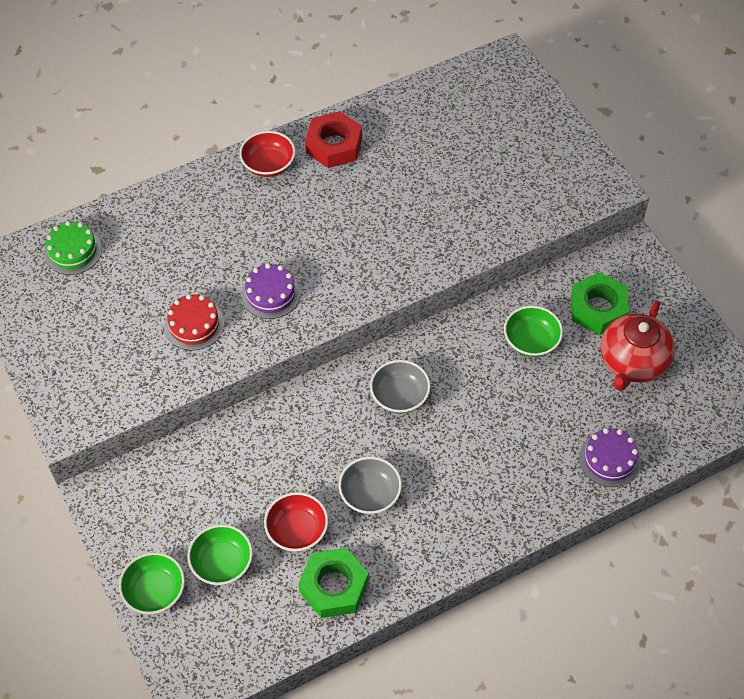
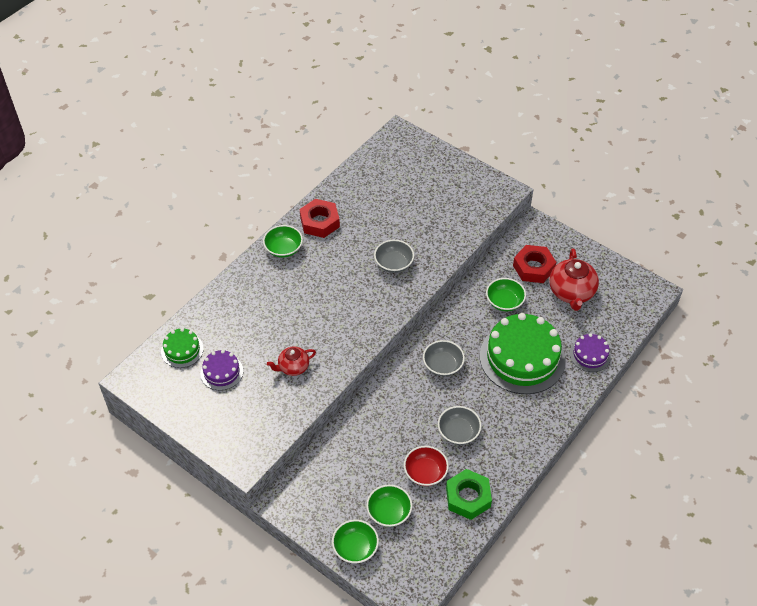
camera: 25 degrees left, 5 degrees down
red cake [164,294,224,350] -> red teapot [267,346,316,376]
red bowl [239,131,295,177] -> green bowl [263,225,303,258]
purple cake [241,263,300,319] -> purple cake moved to [200,350,243,390]
green nut [571,272,629,335] -> red nut [513,245,556,283]
none -> grey bowl [374,240,414,273]
none -> green cake [480,313,566,394]

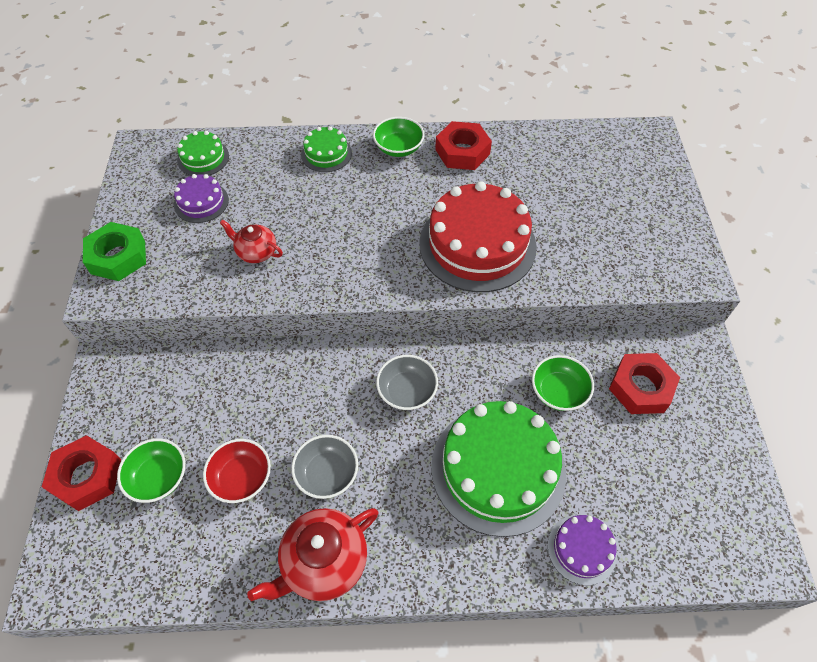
camera: 50 degrees right, 5 degrees up
green bowl [332,520,379,563] -> red nut [42,435,121,511]
grey bowl [374,240,414,273] -> red cake [419,181,537,292]
green nut [446,469,492,520] -> green nut moved to [83,222,146,281]
red teapot [549,248,599,311] -> red teapot moved to [247,508,378,601]
none -> green cake [301,126,352,172]

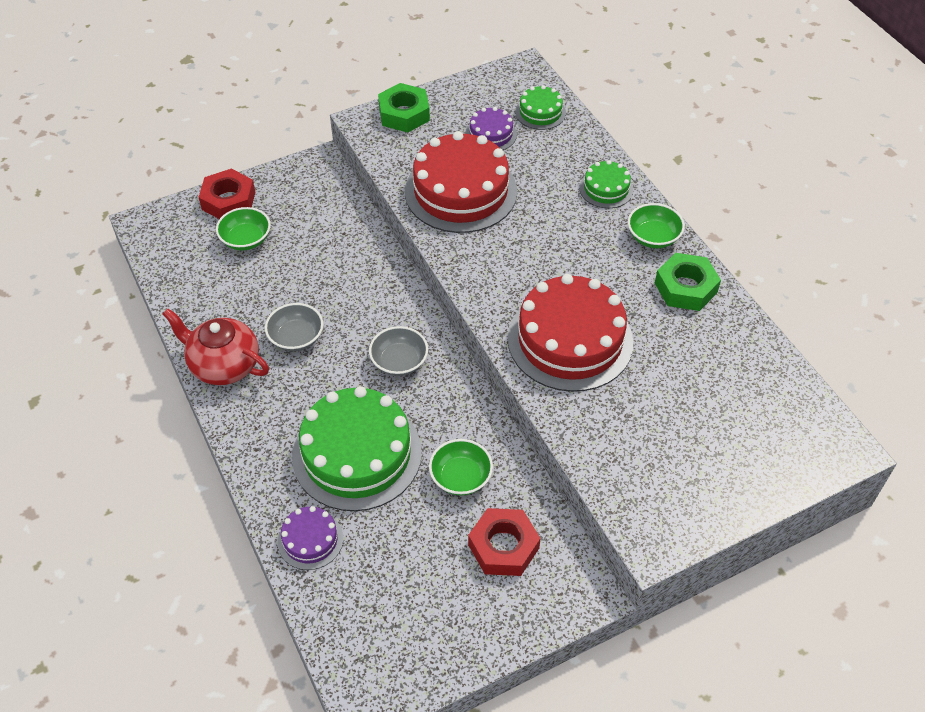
camera: 65 degrees right, 5 degrees down
red bowl [203,439,271,503] -> none
red teapot [220,220,283,263] -> red cake [405,131,517,233]
red nut [435,121,492,170] -> green nut [655,253,721,311]

